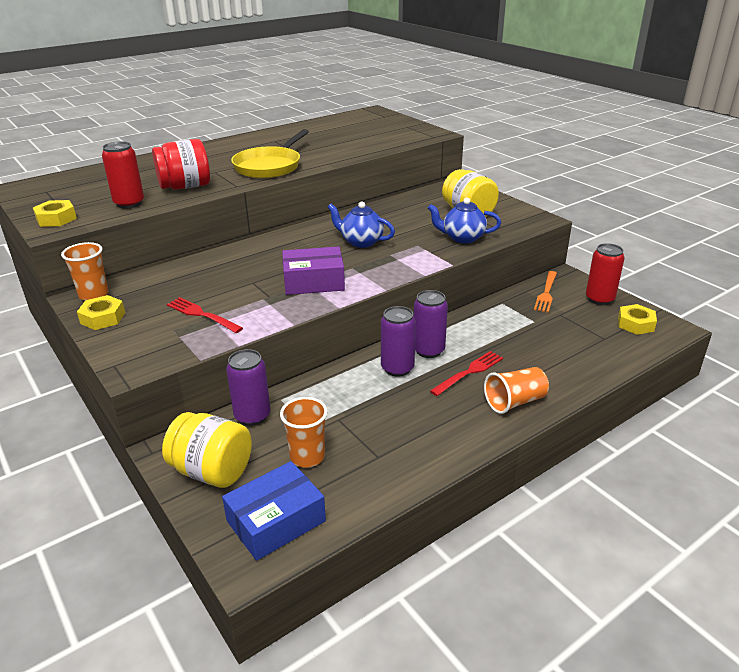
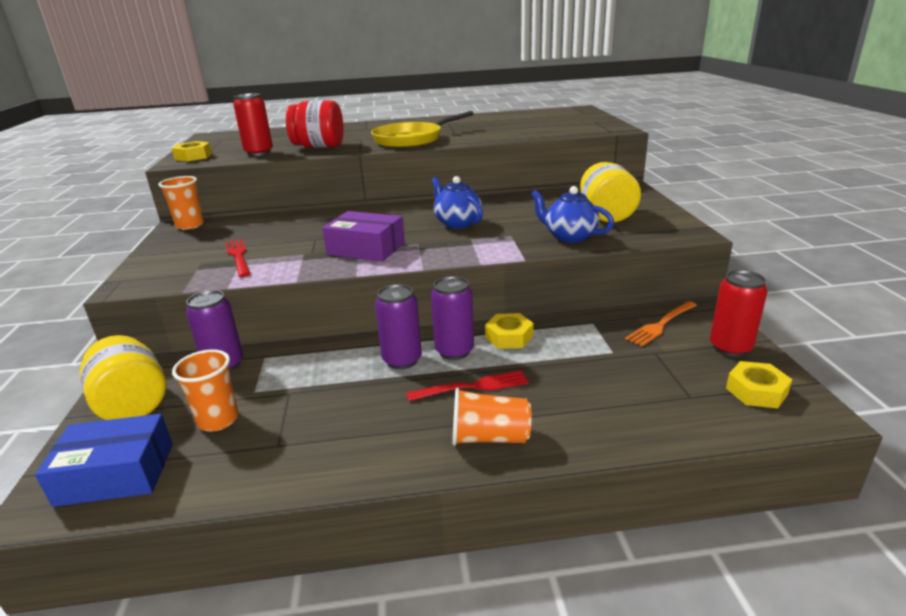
camera: 30 degrees right, 5 degrees down
yellow nut [77,295,125,330] -> yellow nut moved to [485,313,534,349]

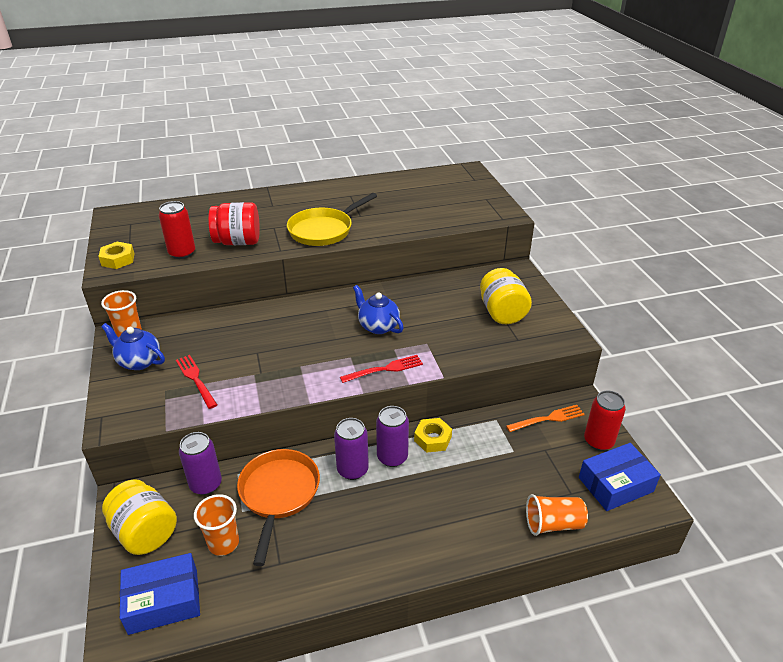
camera: 10 degrees left, 10 degrees up
purple box [322,211,405,262] -> none
red fork [406,370,529,401] -> red fork moved to [340,355,423,383]
orange cup [452,388,531,446] -> orange cup moved to [526,494,588,536]
blue teapot [531,186,614,243] -> blue teapot moved to [101,323,165,370]
orange fork [625,301,697,347] -> orange fork turned 150 degrees counterclockwise [506,405,585,432]
yellow nut [726,361,792,408] -> blue box [579,443,661,511]
none -> orange pan [237,449,320,566]

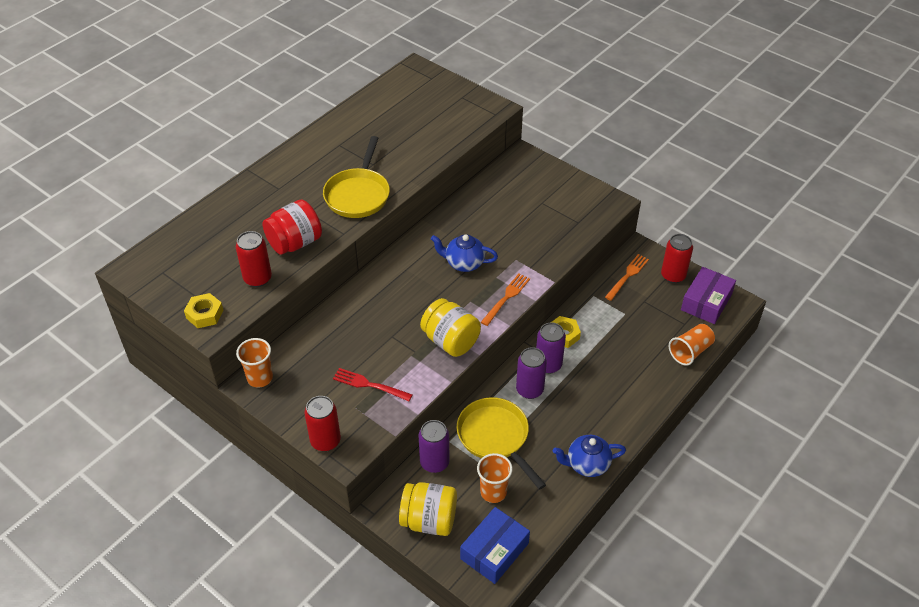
camera: 35 degrees left, 10 degrees up
blue teapot [101,323,165,370] -> blue teapot moved to [553,435,626,477]
orange pan [237,449,320,566] -> yellow pan [457,397,546,490]
red fork [340,355,423,383] -> orange fork [481,273,530,326]
yellow jar [480,268,532,324] -> yellow jar moved to [420,298,481,357]
blue box [579,443,661,511] -> purple box [681,267,736,324]
none -> red can [304,396,341,451]

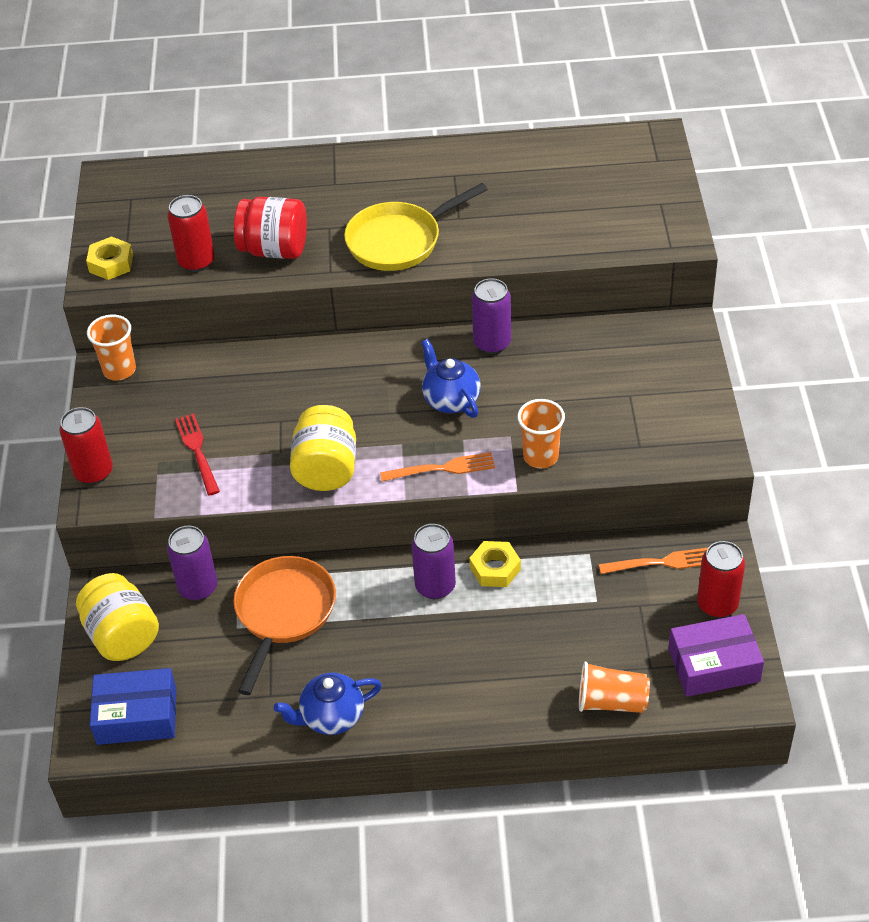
camera: 50 degrees right, 0 degrees up
yellow pan [457,397,546,490] -> orange pan [233,556,336,695]
orange cup [477,453,513,503] -> orange cup moved to [517,399,565,468]
purple can [516,347,547,399] -> purple can moved to [472,278,511,354]
blue teapot [553,435,626,477] -> blue teapot turned 60 degrees counterclockwise [274,673,382,735]

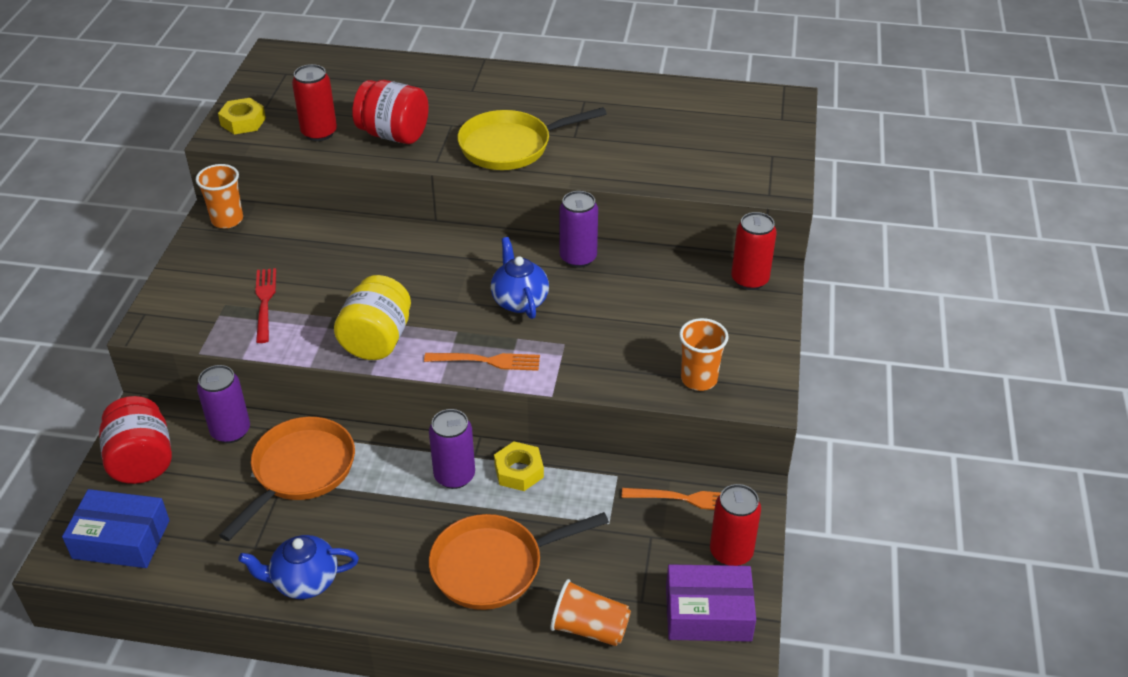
camera: 10 degrees right, 5 degrees down
red can [60,407,113,484] -> red can moved to [731,212,777,290]
yellow jar [76,573,159,661] -> red jar [99,396,172,484]
orange cup [517,399,565,468] -> orange cup moved to [679,318,729,391]
none -> orange pan [429,512,609,610]

